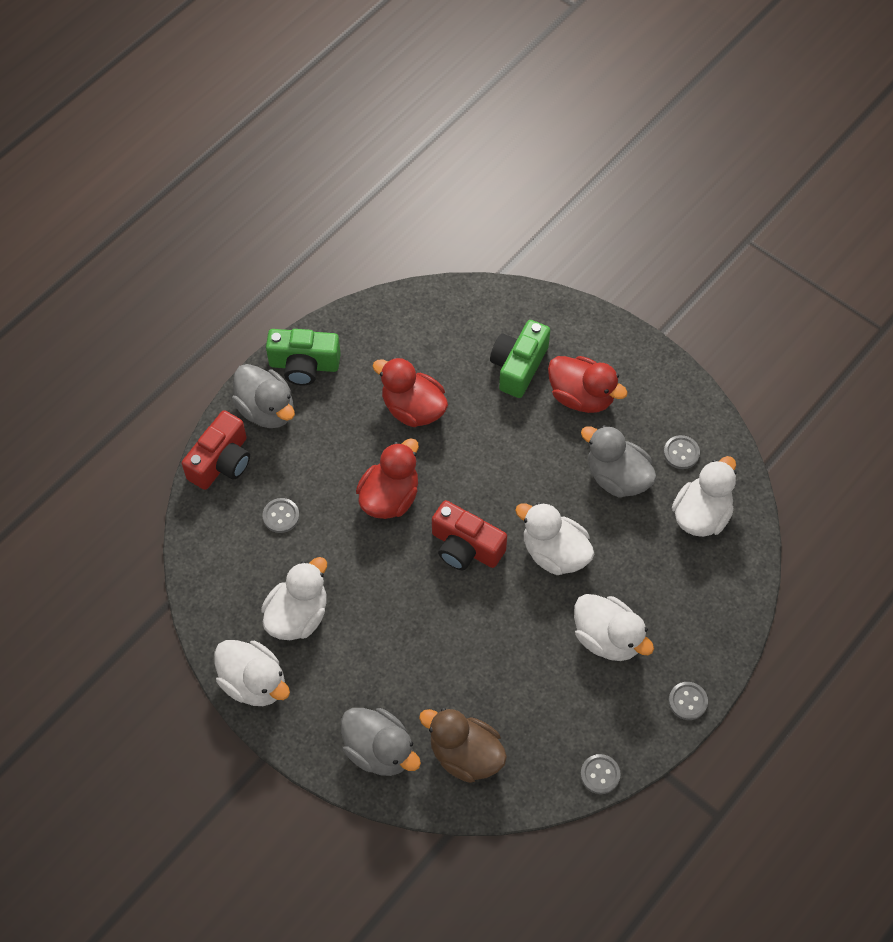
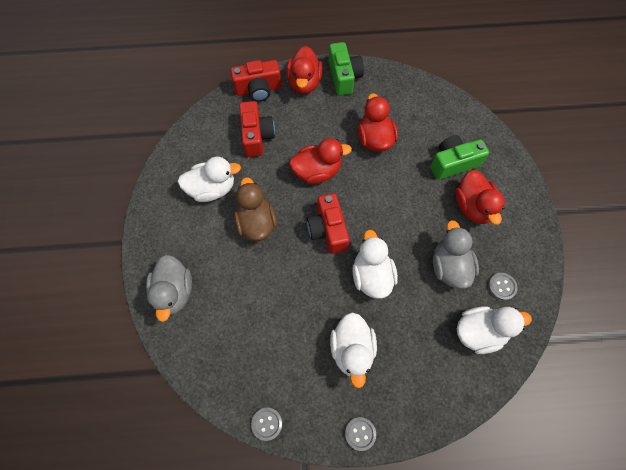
camera: 45 degrees right, 5 degrees up
white duck [214,640,290,706] -> none
grey duck [232,364,295,428] -> red duck [286,46,323,94]
grey button [262,498,300,533] -> red camera [239,101,275,157]
green camera [266,329,341,385] -> green camera turned 150 degrees counterclockwise [329,42,364,96]
brown duck [419,708,507,783] -> brown duck moved to [234,177,277,241]

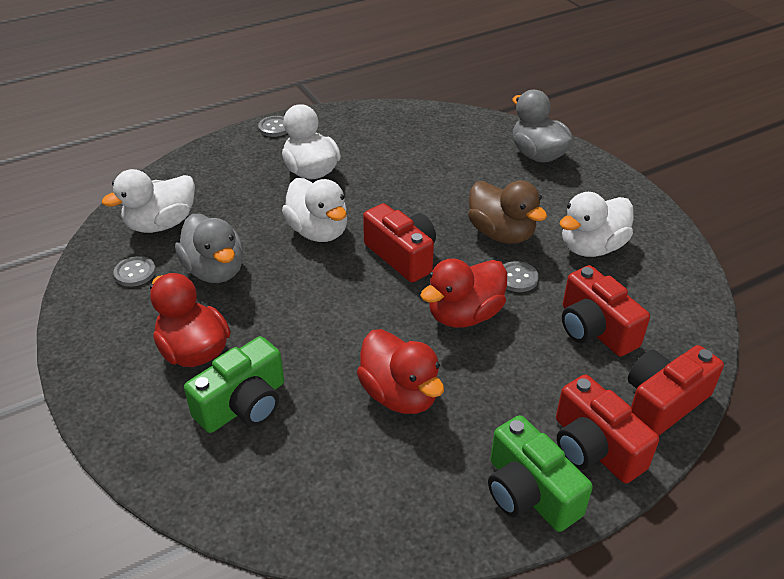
camera: 155 degrees right, 25 degrees down
grey button [251,407,282,441] -> grey button moved to [503,261,539,292]
red duck [286,46,323,94] -> red camera [556,374,659,483]

